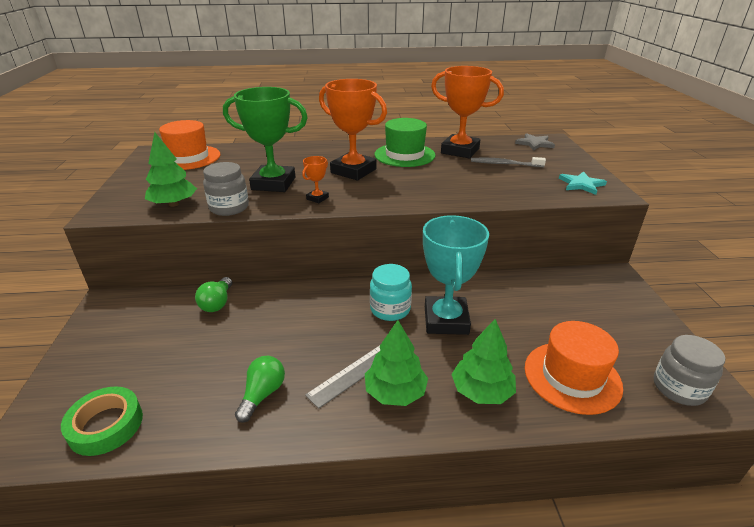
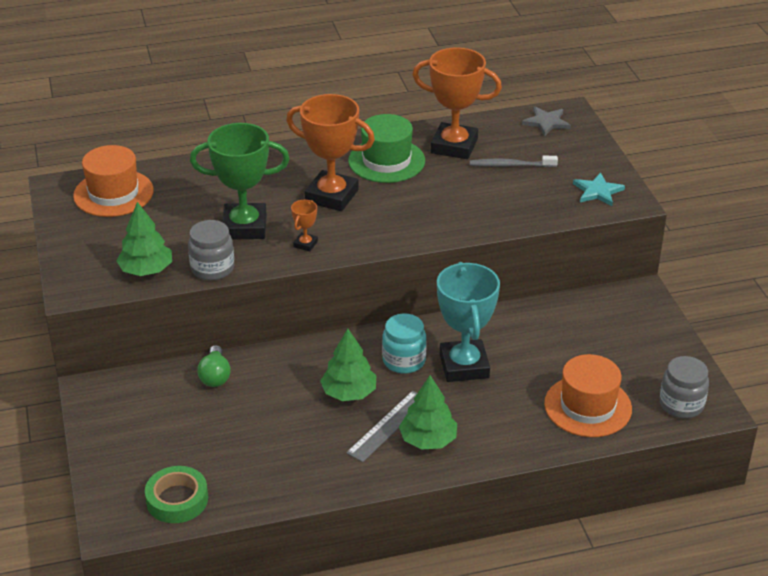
camera: 10 degrees left, 5 degrees up
green light bulb [235,356,285,423] -> none
green tree [451,319,516,404] -> green tree moved to [320,329,376,401]

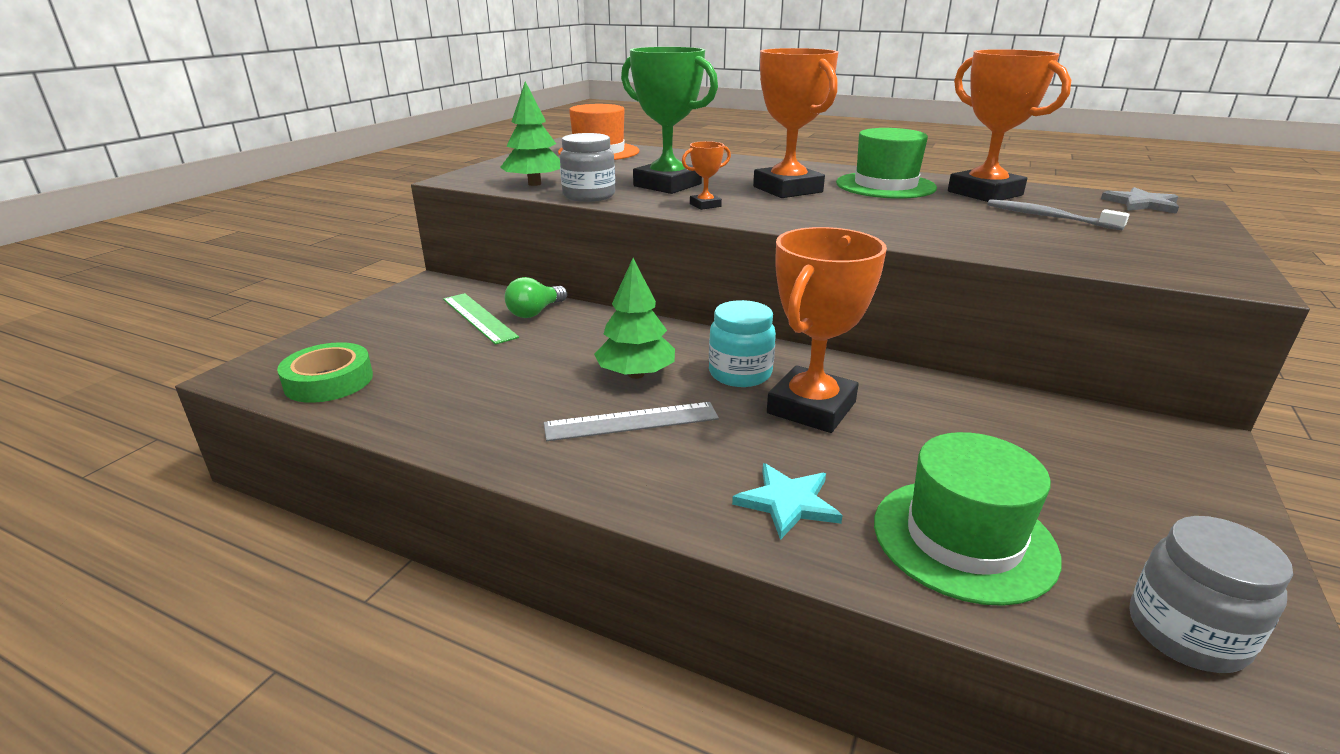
camera: 40 degrees right, 10 degrees down
green tree [399,375,457,450] -> none
turquoise trophy [437,262,500,382] -> orange trophy [767,227,887,433]
orange hat [544,354,632,437] -> green hat [874,432,1062,606]
turquoise star [573,173,625,206] -> turquoise star moved to [732,463,843,540]
none -> green ruler [443,293,519,345]

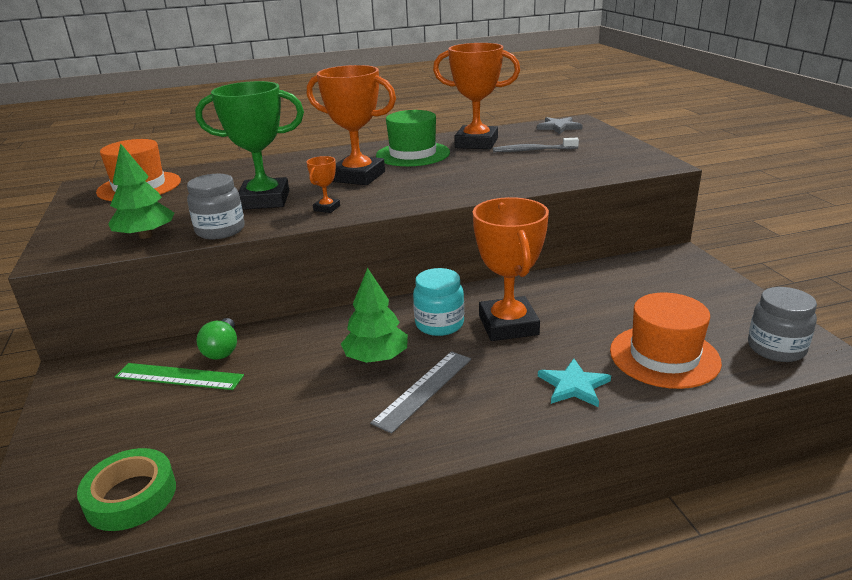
camera: 40 degrees left, 0 degrees up
green hat [874,432,1062,606] -> orange hat [610,293,722,389]

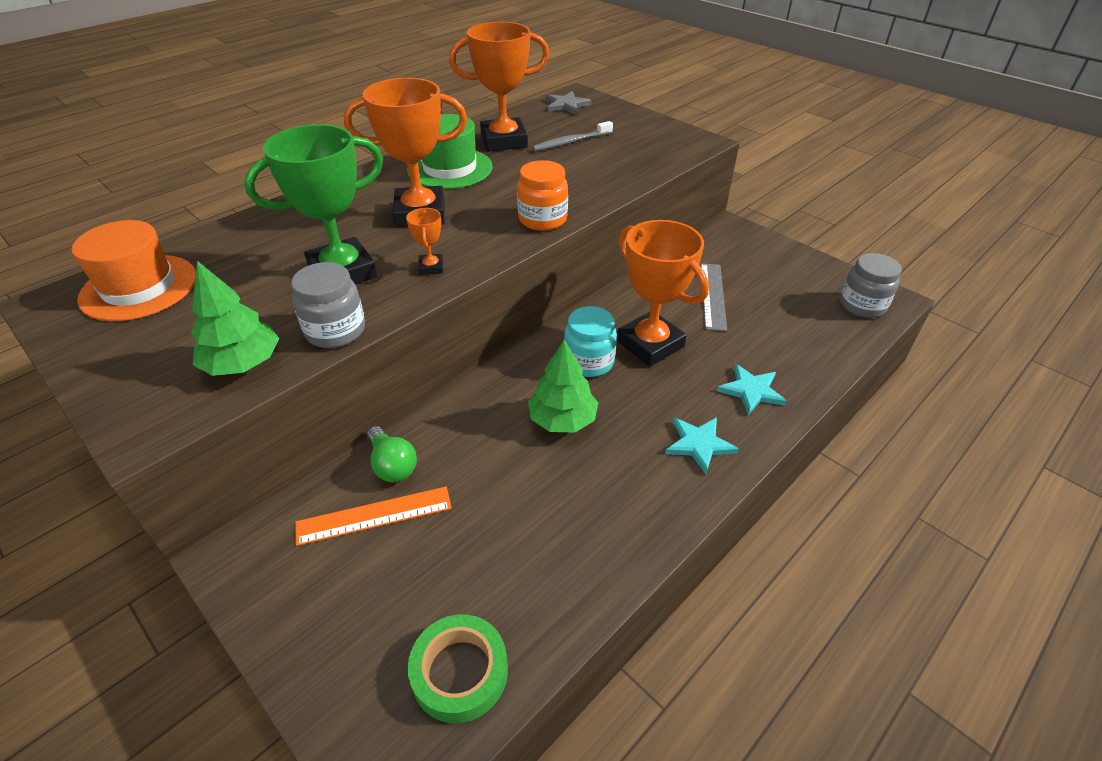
camera: 30 degrees left, 15 degrees up
green ruler [115,363,244,390] -> orange ruler [295,487,452,546]
grey ruler [370,351,471,434] -> grey ruler moved to [701,263,727,331]
orange hat [610,293,722,389] -> none
none -> orange jar [517,160,568,231]
none -> turquoise star [665,417,739,474]

